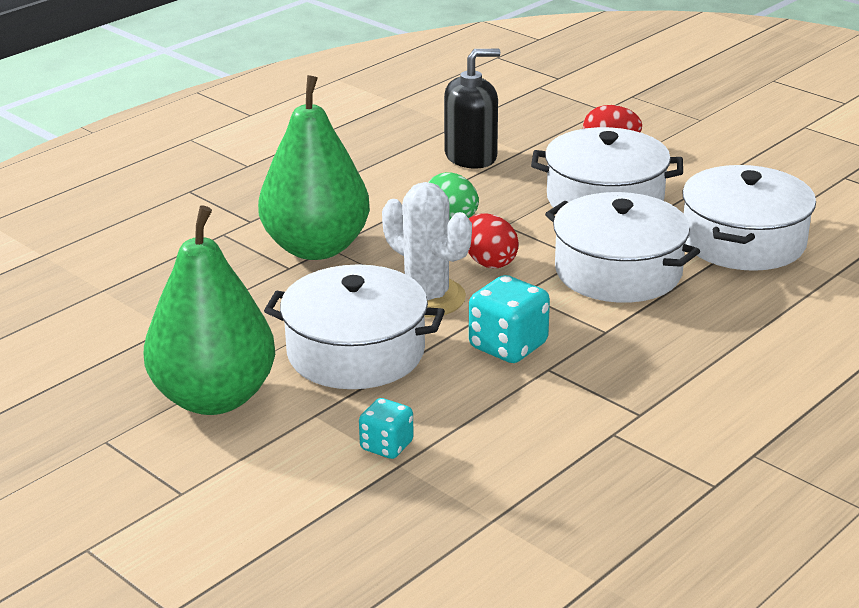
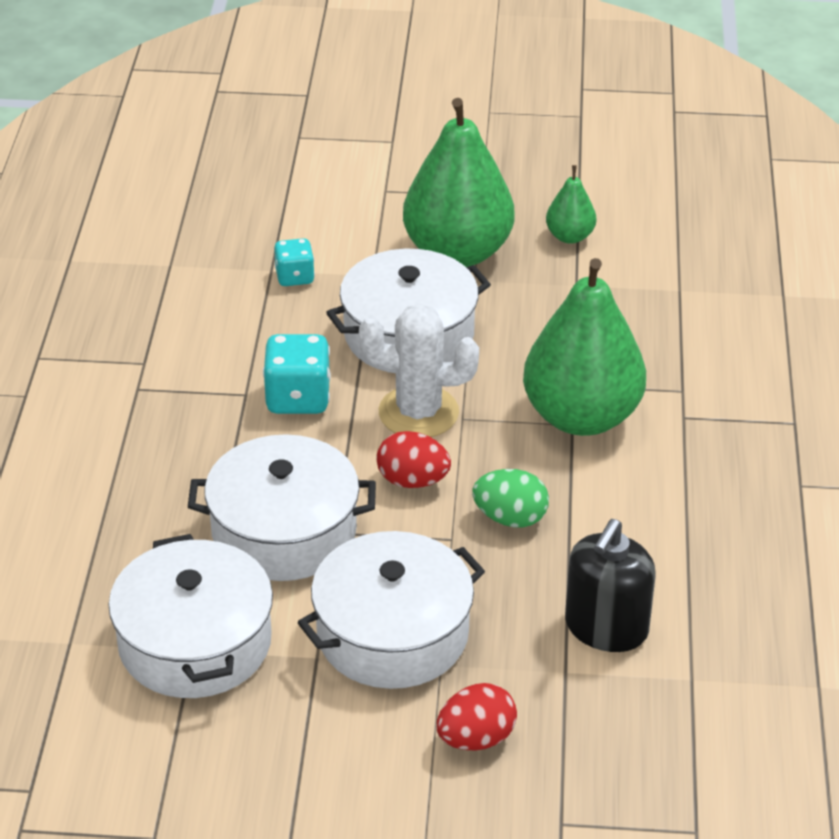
camera: 140 degrees right, 10 degrees up
none -> green pear [546,165,596,244]

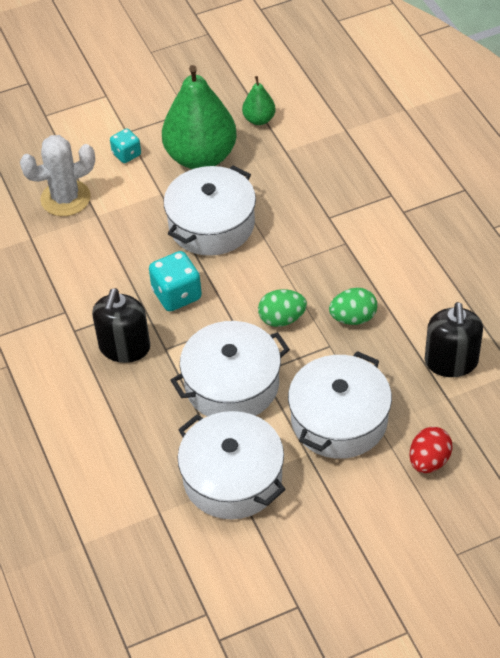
camera: 25 degrees left, 10 degrees up
turquoise dice [274,238,315,286] -> turquoise dice moved to [110,129,141,163]
white cactus [359,304,479,437] -> white cactus moved to [20,135,95,216]
red egg [376,431,451,488] -> green egg [258,289,307,327]
green pear [523,258,646,436] -> none
none -> black soap dispenser [92,288,150,363]

